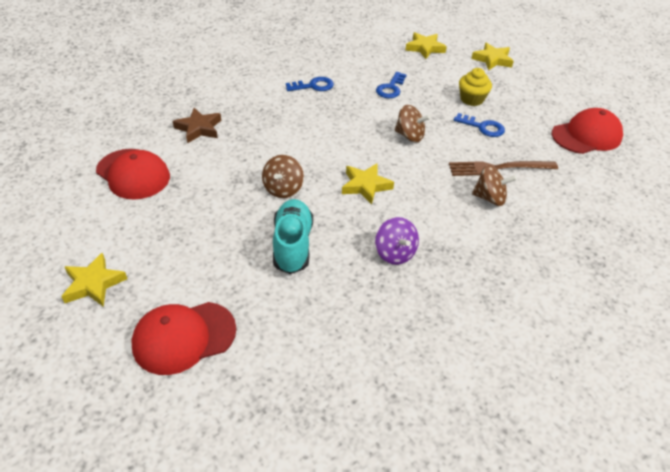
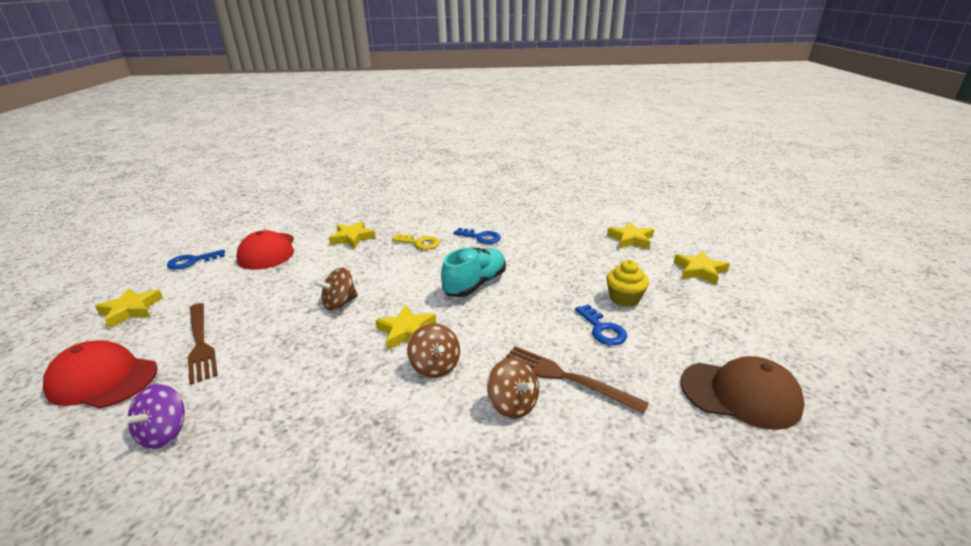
camera: 40 degrees right, 15 degrees down
brown star [173,108,221,144] -> yellow star [329,221,376,249]
turquoise shoe [273,199,313,274] -> turquoise shoe moved to [441,248,506,297]
purple spinning top [375,217,419,265] -> purple spinning top moved to [123,384,185,449]
blue key [376,72,407,98] -> blue key moved to [167,249,225,270]
brown spinning top [395,105,430,142] -> brown spinning top moved to [407,323,460,378]
red cap [552,108,623,154] -> brown cap [680,356,805,430]
none -> brown fork [188,303,218,385]
none -> yellow key [392,234,440,250]

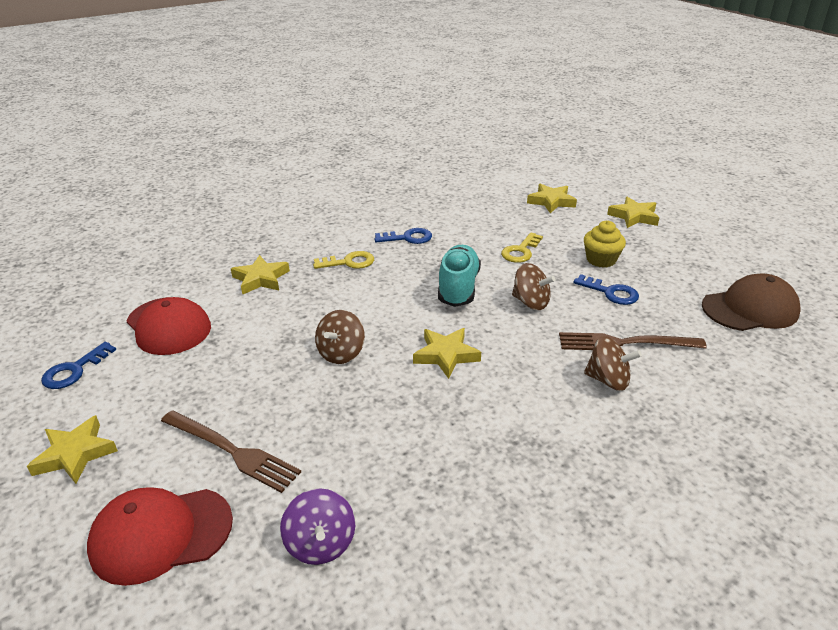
camera: 30 degrees left, 5 degrees up
brown spinning top [407,323,460,378] -> brown spinning top moved to [512,263,555,310]
none -> yellow key [501,232,543,263]

